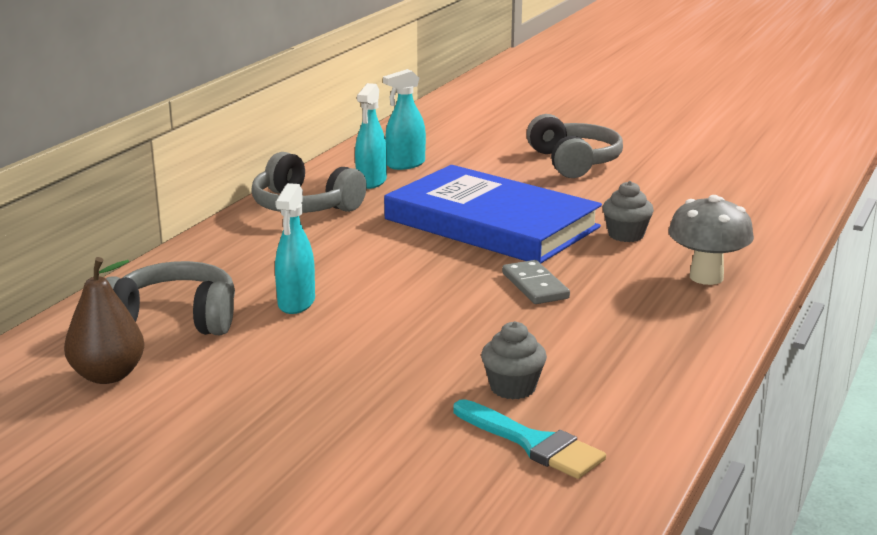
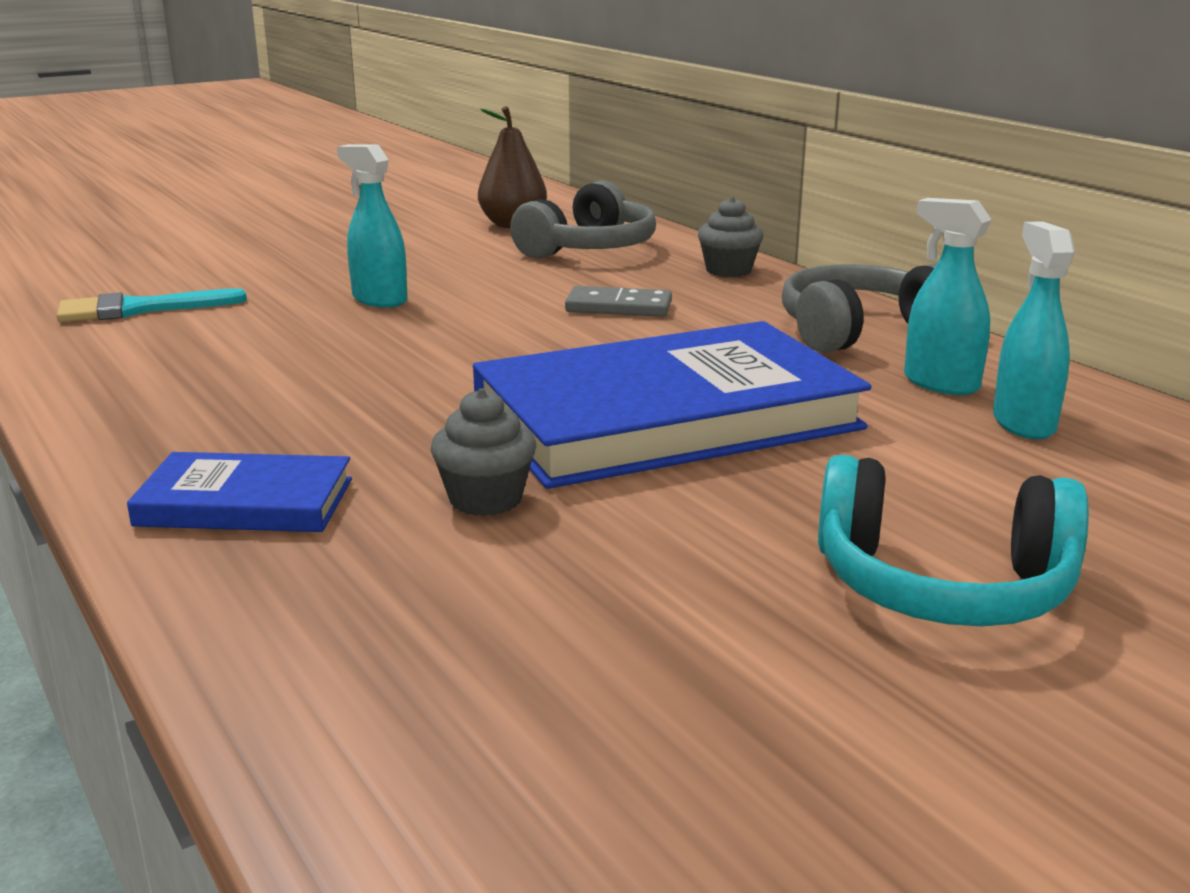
camera: 120 degrees right, 0 degrees up
turquoise spray bottle [275,183,315,314] -> turquoise spray bottle moved to [337,144,408,307]
grey cupcake [481,321,547,399] -> grey cupcake moved to [698,197,763,277]
grey domino [502,260,570,304] -> grey domino moved to [565,286,672,317]
grey headphones [527,114,623,178] -> turquoise headphones [818,455,1089,626]
grey mushroom [668,195,754,285] -> blue book [127,452,352,532]

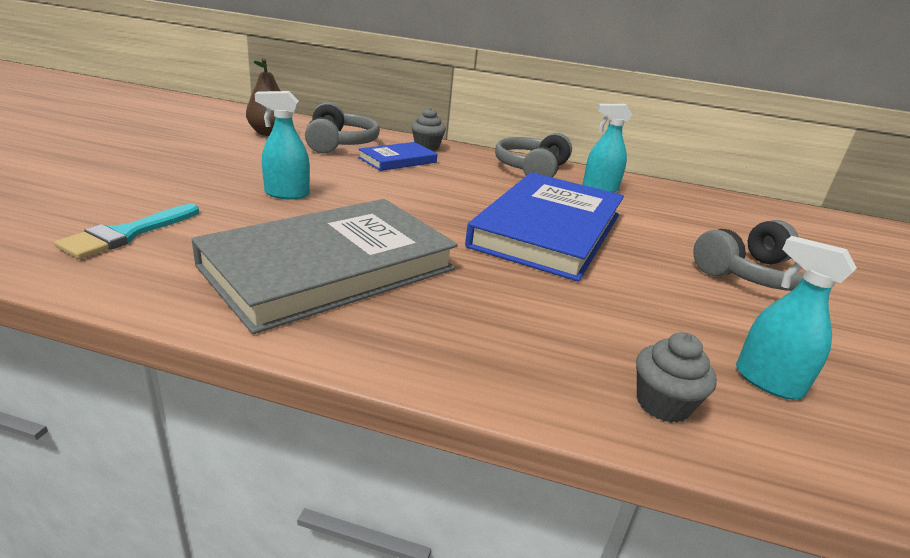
camera: 45 degrees left, 5 degrees up
blue book [127,452,352,532] -> blue book moved to [358,142,437,171]
grey cupcake [431,388,536,516] -> grey cupcake moved to [636,332,717,423]
grey domino [565,286,672,317] -> none
turquoise headphones [818,455,1089,626] -> grey headphones [693,220,804,291]
turquoise spray bottle [993,221,1075,440] -> turquoise spray bottle moved to [736,236,857,400]
none -> grey book [191,199,458,334]

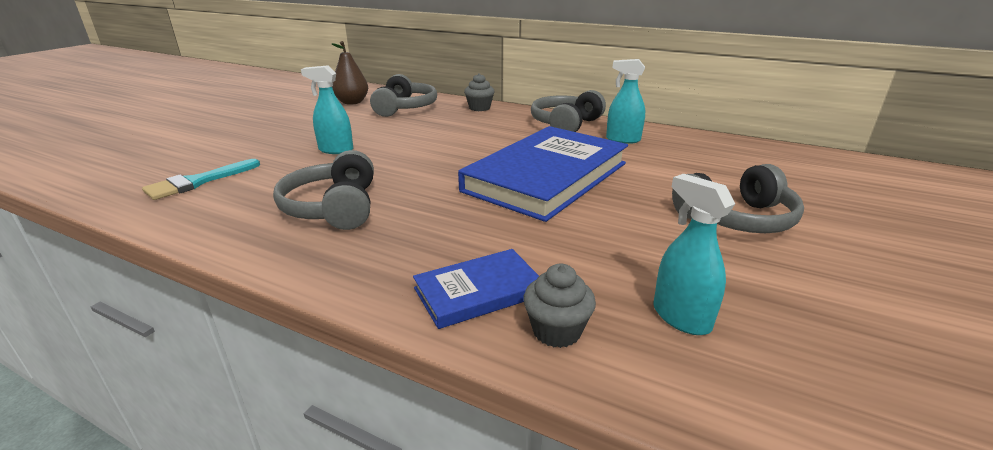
camera: 15 degrees right, 0 degrees up
grey book [191,199,458,334] -> grey headphones [273,150,374,230]
blue book [358,142,437,171] -> blue book moved to [413,249,539,329]

